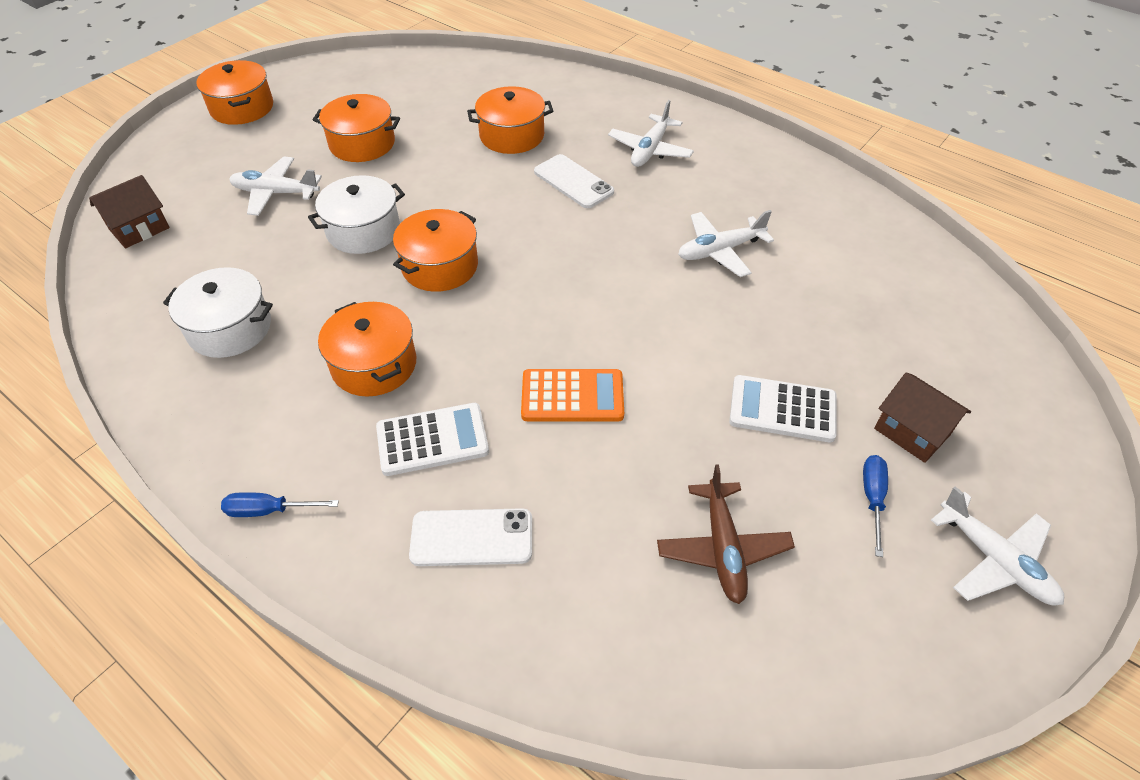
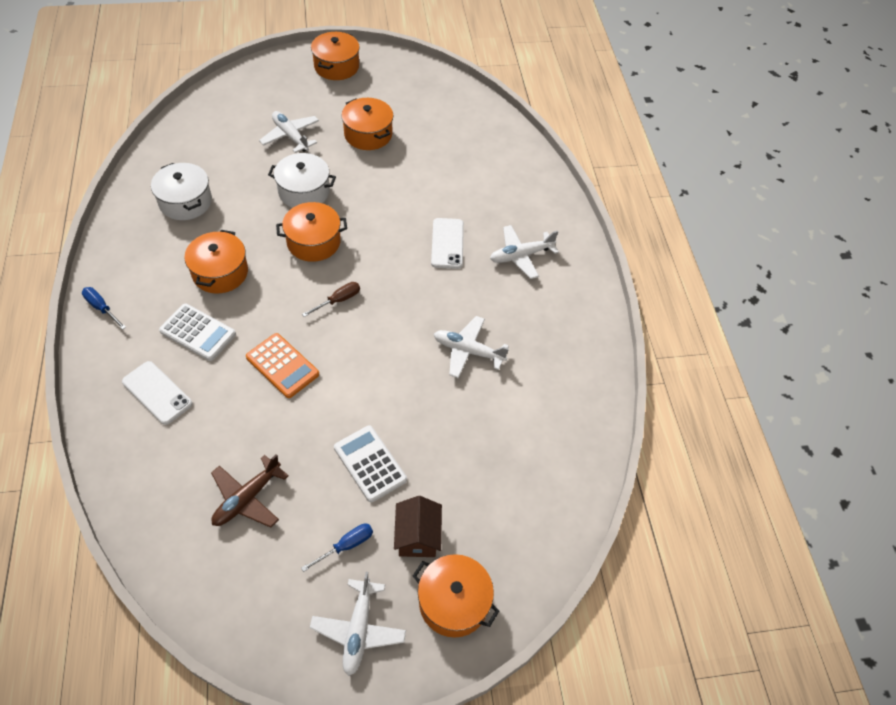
camera: 40 degrees right, 5 degrees up
brown house [89,175,170,248] -> none
orange pot [467,86,554,154] -> orange pot moved to [413,554,499,637]
none -> brown screwdriver [302,282,360,317]

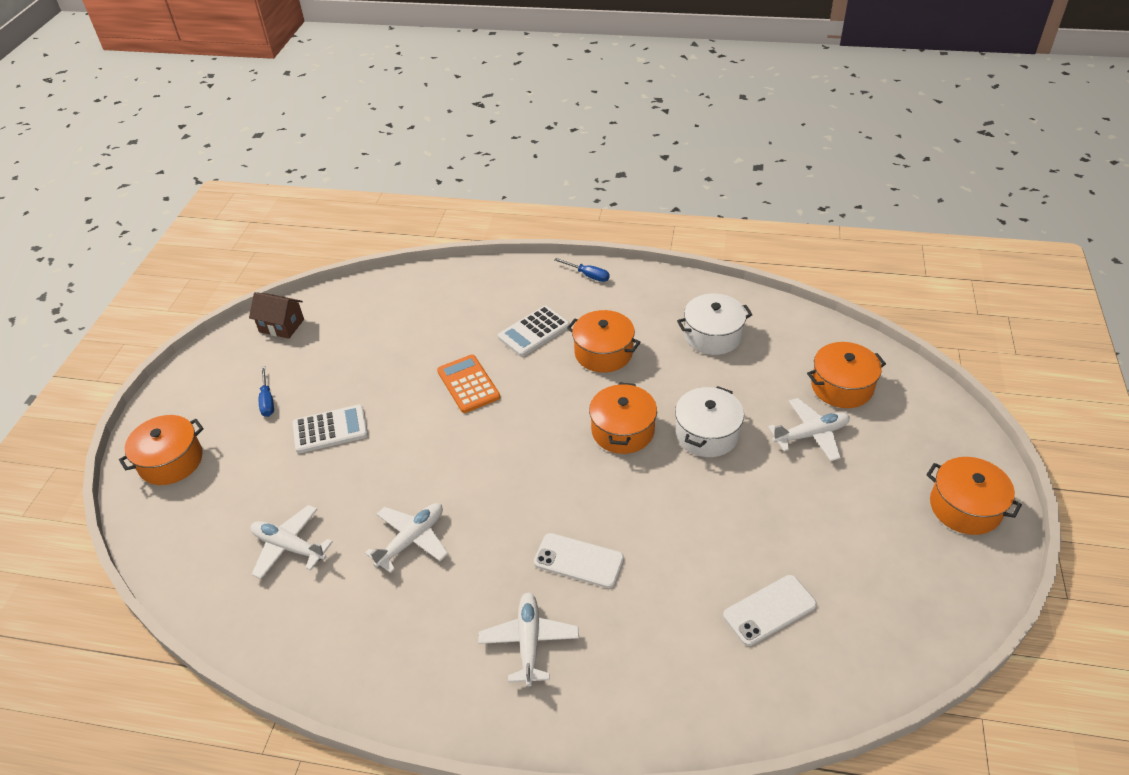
camera: 115 degrees right, 10 degrees down
blue screwdriver [82,287,126,330] -> blue screwdriver turned 60 degrees clockwise [554,258,610,282]
white phone [122,361,192,425] -> white phone moved to [723,575,817,646]
brown plane [211,454,289,528] -> none
orange calculator [246,333,319,398] -> orange calculator turned 90 degrees clockwise [437,355,500,413]
brown screwdriver [302,282,360,317] -> none
white plane [310,572,406,676] -> white plane moved to [250,505,333,579]
orange pot [341,98,393,150] -> orange pot moved to [807,342,886,408]
brown house [394,496,442,557] -> brown house moved to [249,292,304,339]

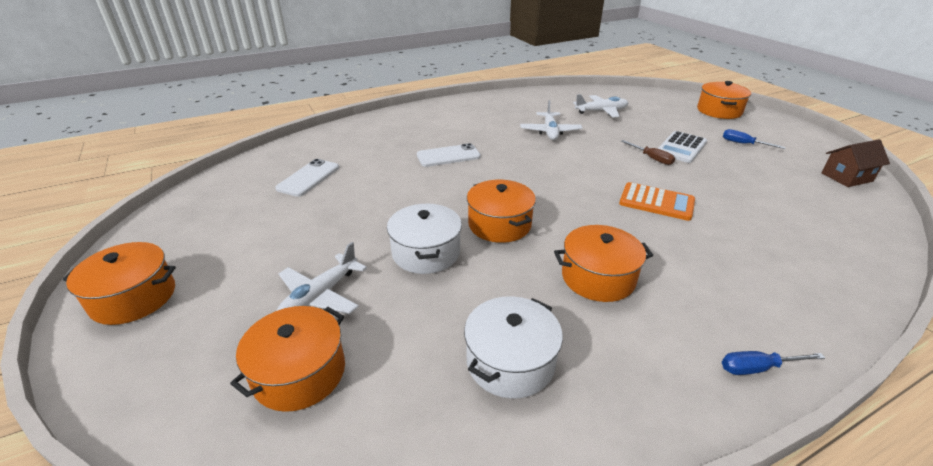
camera: 140 degrees right, 10 degrees down
white plane [478,592,579,686] -> none
white calculator [498,306,570,357] -> none
none -> brown screwdriver [621,140,675,165]

